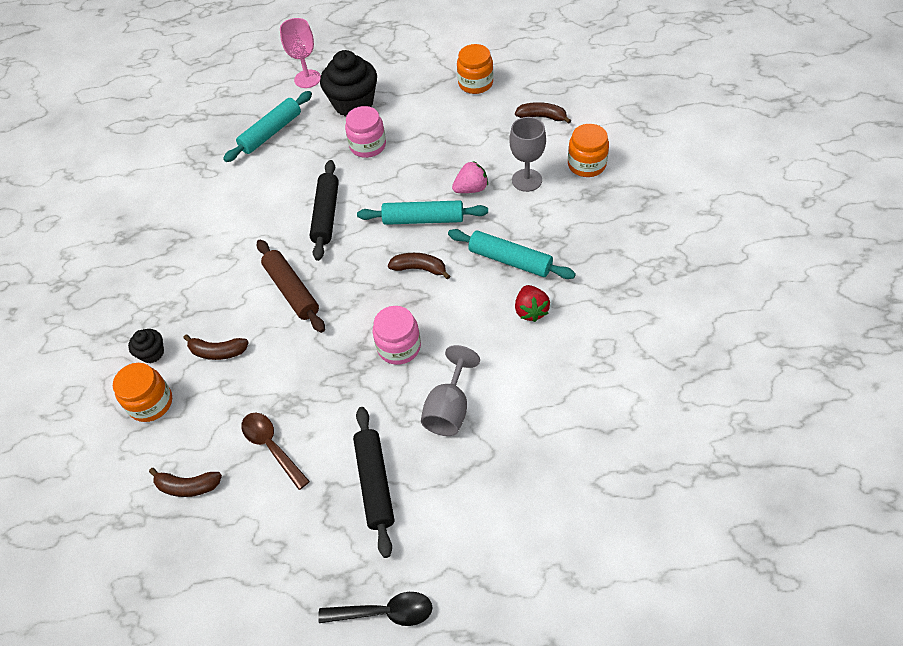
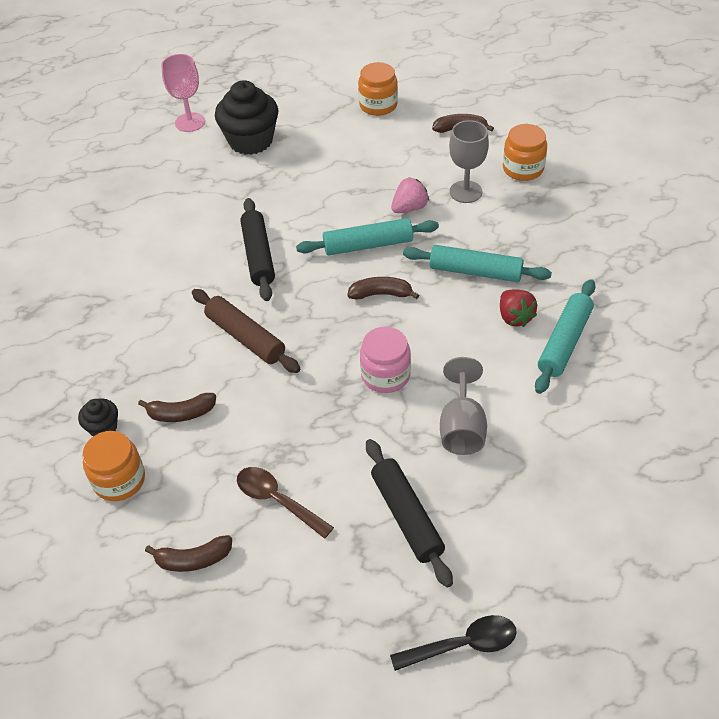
camera: 15 degrees left, 5 degrees down
turquoise rolling pin [223,91,312,162] -> turquoise rolling pin moved to [535,279,596,394]
pink jar [345,106,386,158] -> none

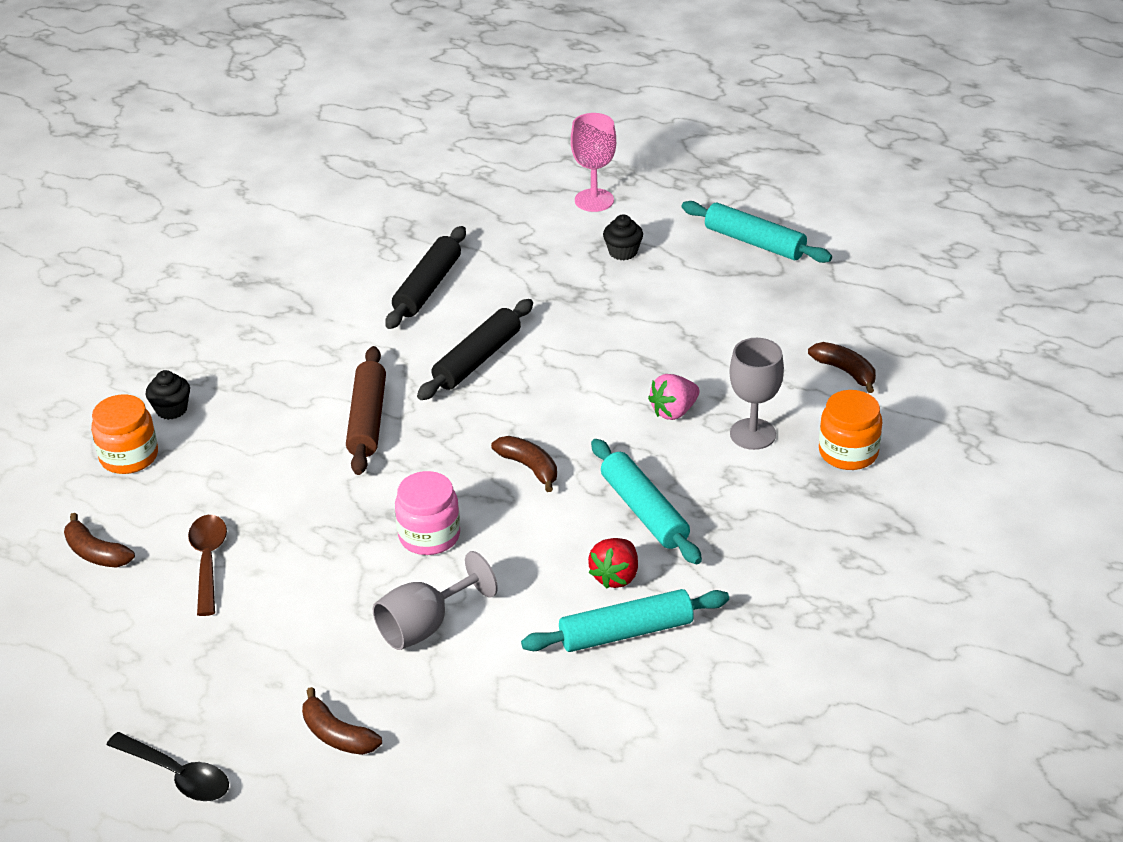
camera: 45 degrees right, 10 degrees down
brown banana [138,393,216,422] -> brown banana moved to [302,687,382,755]
black cupcake [215,80,278,155] -> black cupcake [603,215,643,260], size x0.48
turquoise rolling pin [296,218,439,255] -> turquoise rolling pin moved to [682,201,832,263]
orange jar [358,62,398,116] -> none
black rolling pin [366,439,453,587] -> black rolling pin moved to [385,226,466,329]
pink strawberry [391,177,429,213] -> pink strawberry turned 135 degrees clockwise [648,374,700,420]

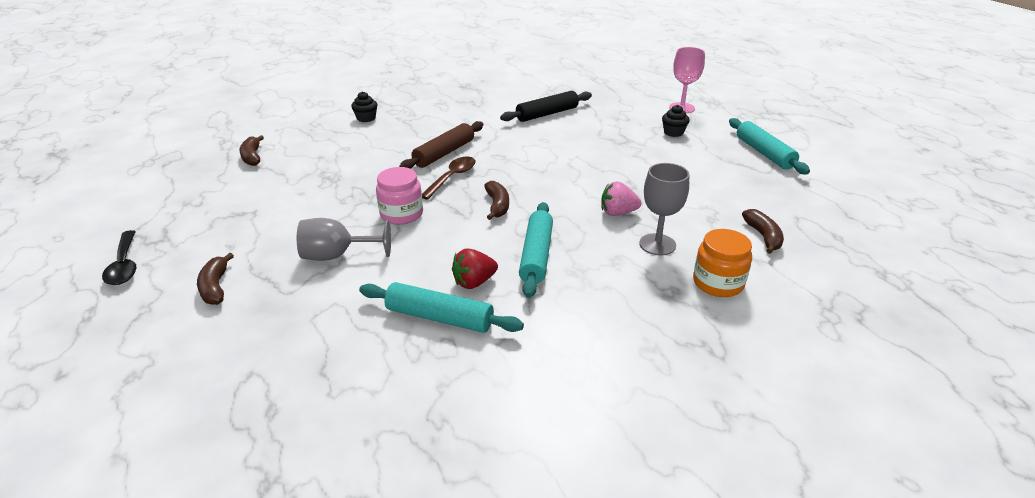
camera: 35 degrees right, 5 degrees down
orange jar [91,394,158,474] -> none
brown spoon [188,515,227,616] -> brown spoon moved to [422,156,476,200]
black rolling pin [417,299,533,400] -> none

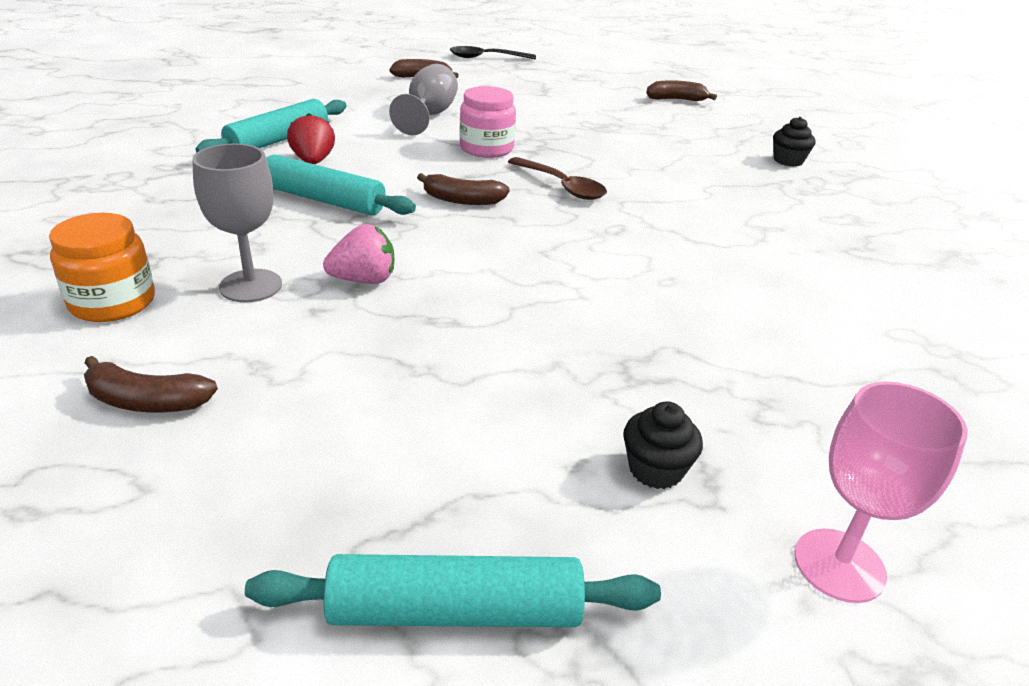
camera: 105 degrees right, 0 degrees up
brown rolling pin [399,121,483,169] -> none
black rolling pin [500,91,592,122] -> none
pink strawberry [601,181,642,216] -> pink strawberry turned 60 degrees clockwise [323,224,394,284]

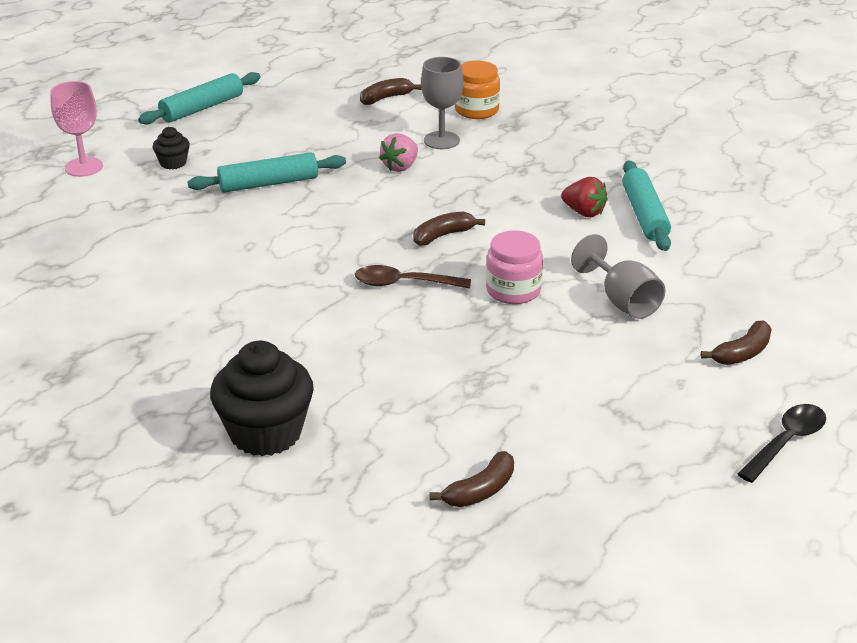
camera: 140 degrees right, 0 degrees up
turquoise rolling pin [266,155,416,215] -> turquoise rolling pin moved to [188,152,346,193]
black cupcake [773,117,816,167] -> black cupcake [210,341,314,456], size x2.06

